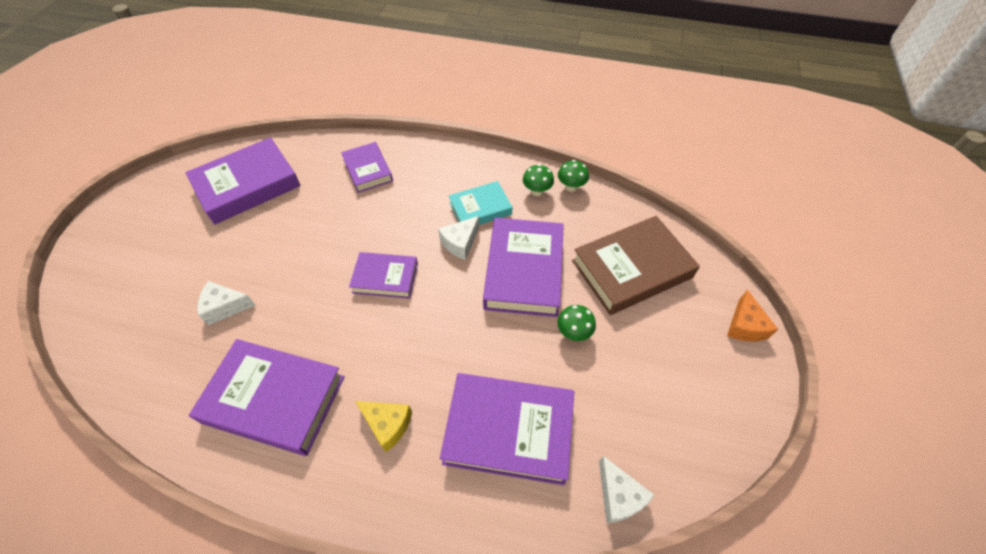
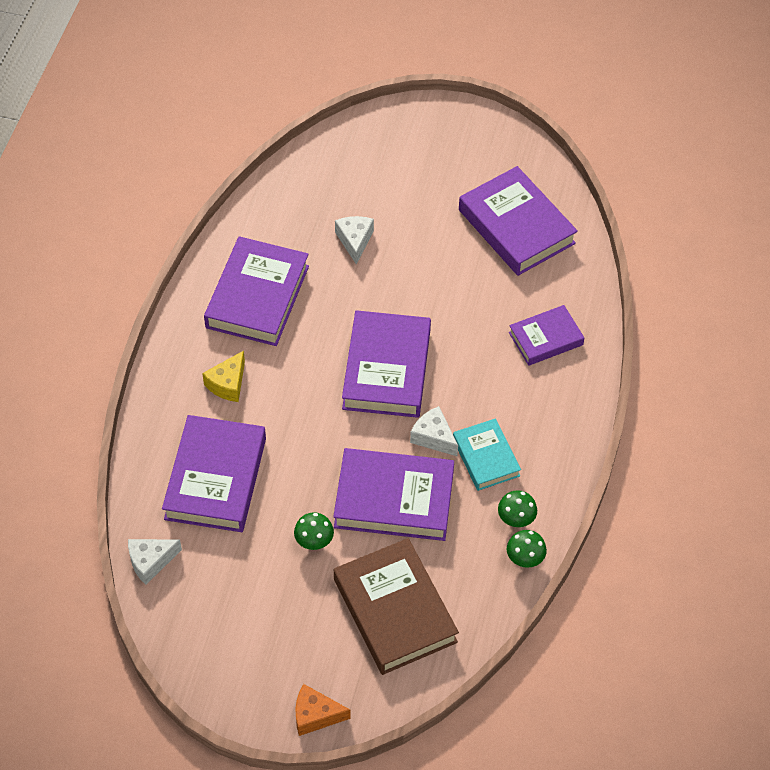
camera: 90 degrees right, 0 degrees up
purple book [349,252,418,299] -> purple book [342,310,431,418], size x1.70

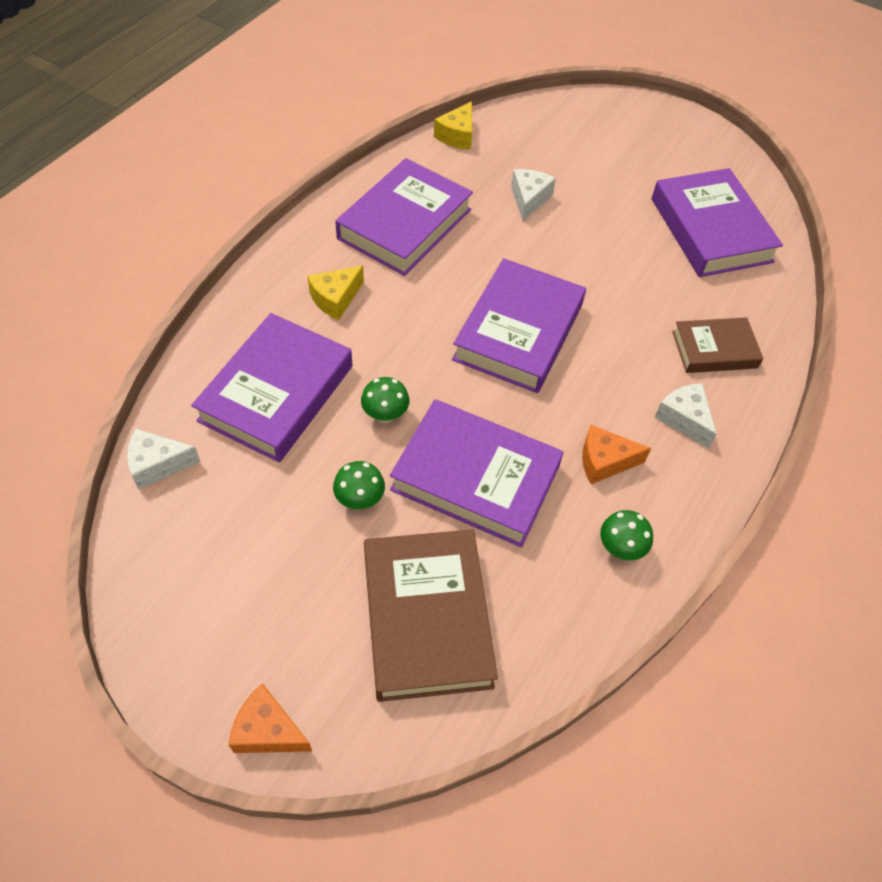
camera: 15 degrees right, 0 degrees up
white cheese [410,406,458,456] -> white cheese moved to [655,383,717,448]
turquoise book [453,418,521,491] -> orange cheese [582,425,651,484]
green mushroom [507,530,547,568] -> green mushroom moved to [361,377,409,423]
purple book [509,305,584,366] -> brown book [672,317,764,373]
none -> yellow cheese [434,101,472,150]

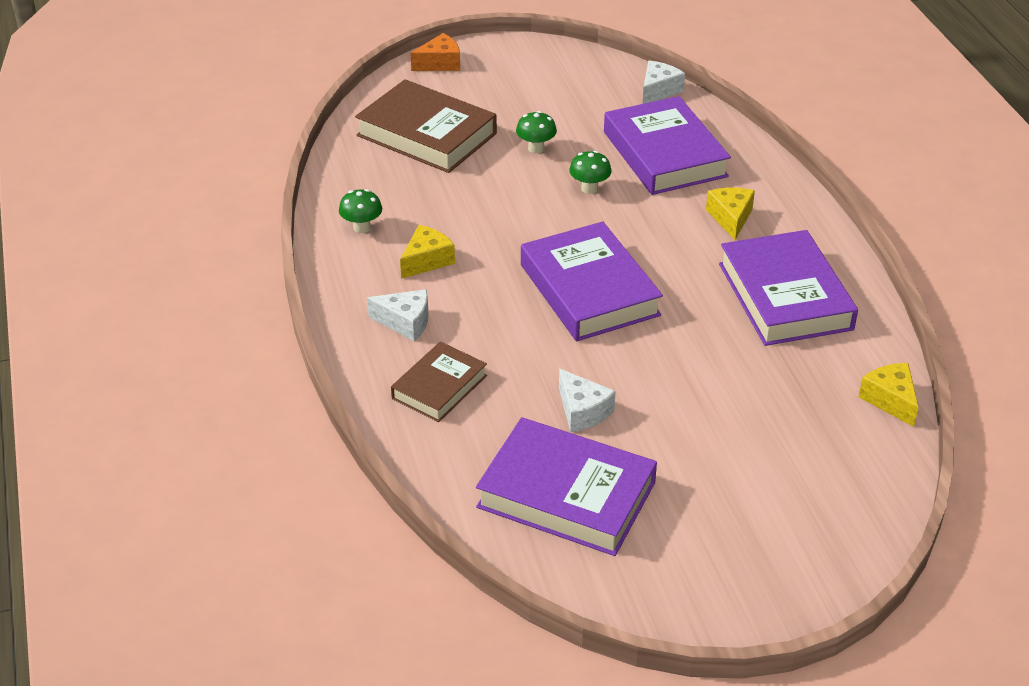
camera: 135 degrees right, 15 degrees down
purple book [390,399,564,547] -> none
white cheese [511,169,556,221] -> white cheese moved to [559,369,616,432]
orange cheese [582,425,651,484] -> yellow cheese [400,225,455,279]

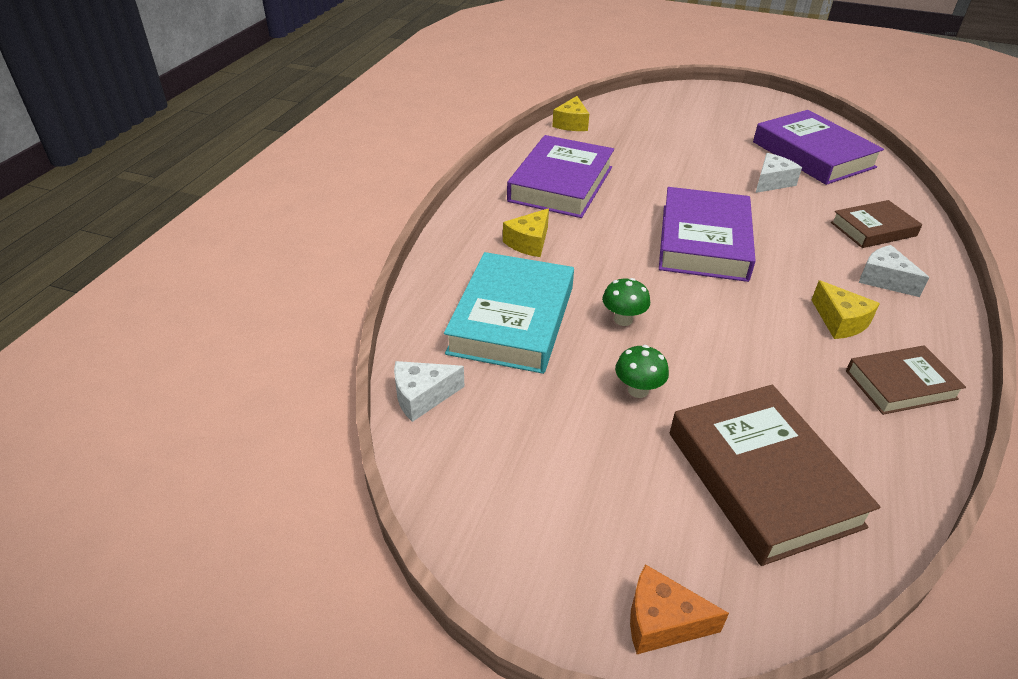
camera: 145 degrees left, 0 degrees up
green mushroom [339,189,382,233] -> brown book [846,345,966,415]
yellow cheese [400,225,455,279] -> yellow cheese turned 105 degrees counterclockwise [812,280,880,339]
white cheese [559,369,616,432] -> white cheese turned 45 degrees clockwise [755,153,802,193]
purple book [604,96,731,195] -> turquoise book [444,252,574,374]

